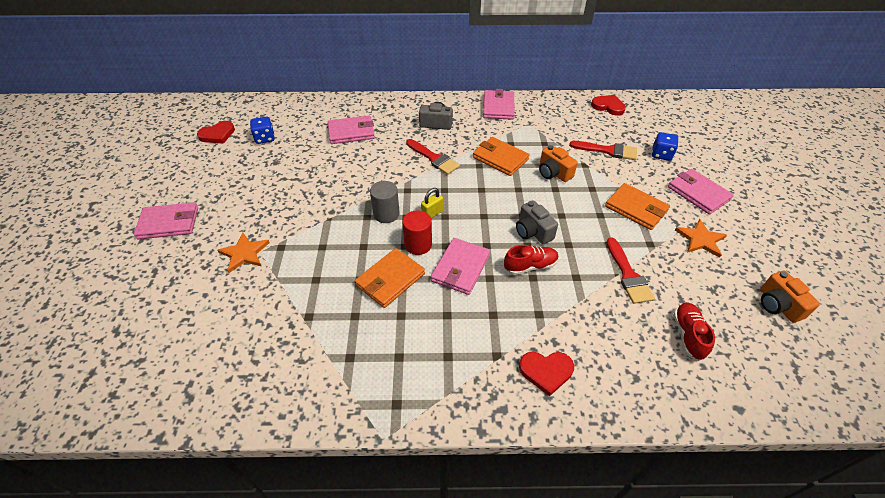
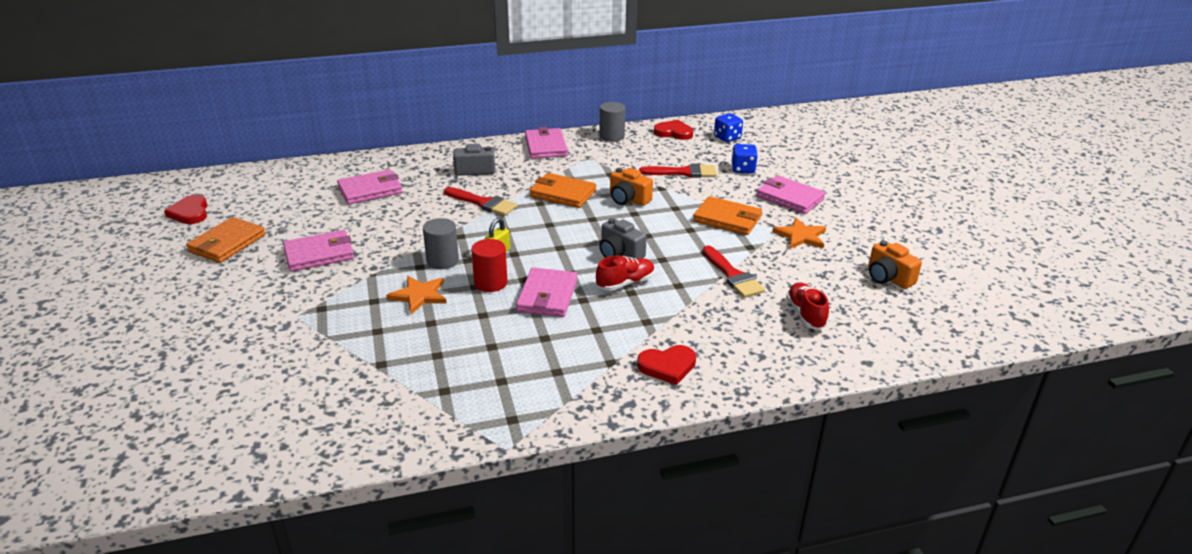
camera: 15 degrees left, 15 degrees down
pink wallet [134,202,198,239] -> pink wallet moved to [283,230,354,272]
red heart [197,121,235,144] -> red heart turned 120 degrees clockwise [164,195,207,224]
orange star [218,233,270,273] -> orange star moved to [386,276,447,314]
blue dice [250,116,275,144] -> blue dice moved to [714,113,743,142]
orange wallet [355,248,425,308] -> orange wallet moved to [186,217,266,263]
none -> grey cylinder [599,102,625,142]

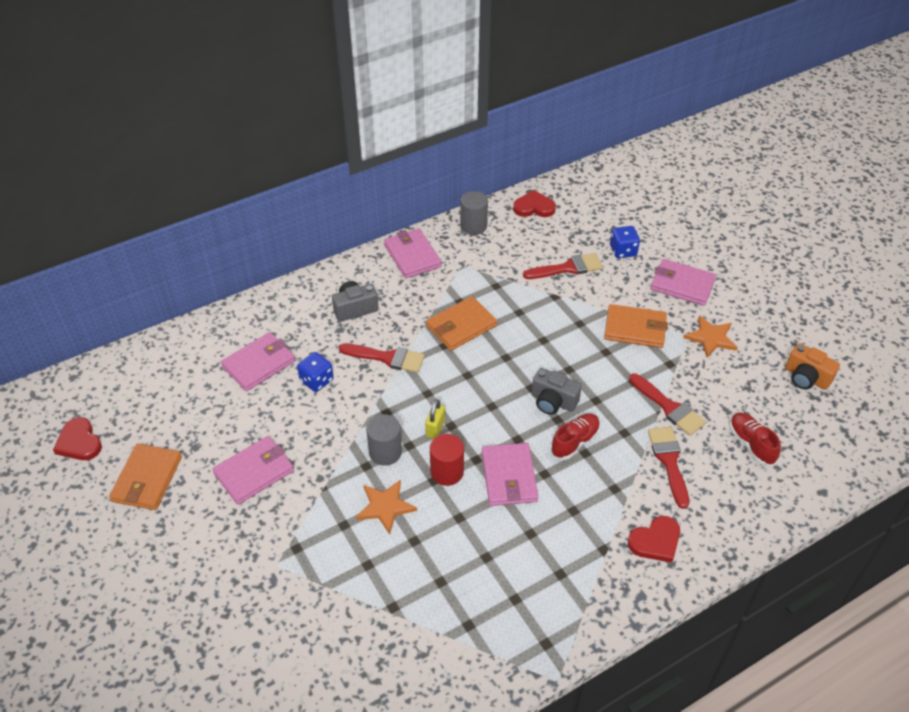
camera: 15 degrees left, 15 degrees up
orange wallet [530,173,596,208] -> orange wallet turned 45 degrees counterclockwise [426,296,497,351]
orange camera [610,168,653,206] -> none
blue dice [714,113,743,142] -> blue dice moved to [297,352,334,392]
none -> red brush [648,427,689,509]

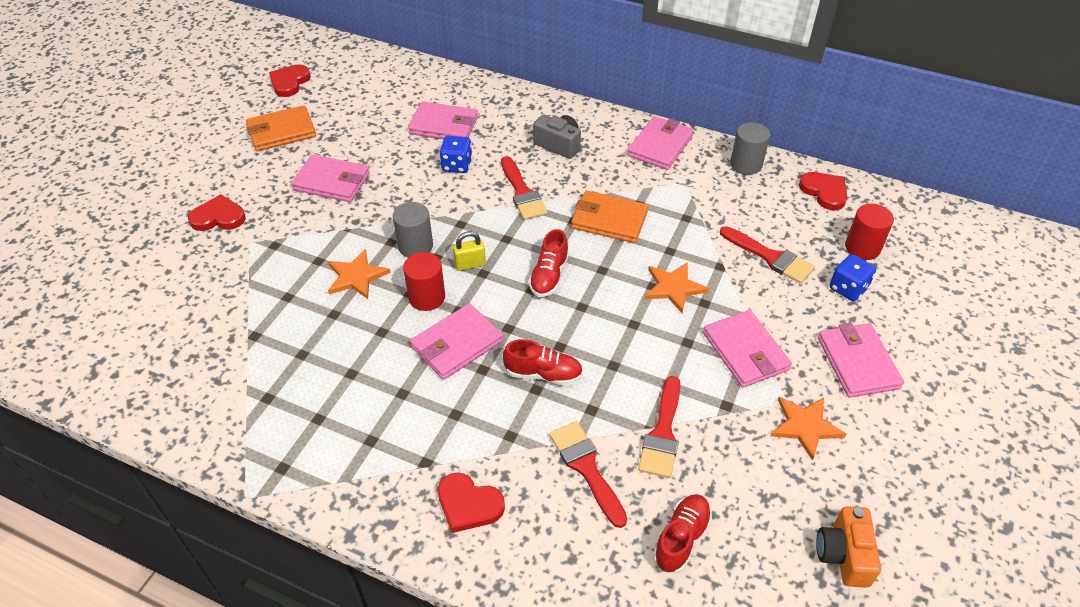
camera: 55 degrees right, 0 degrees up
grey camera [531,368,582,415] -> none
orange wallet [604,304,668,348] -> pink wallet [703,310,792,388]
red brush [648,427,689,509] -> red brush turned 75 degrees counterclockwise [549,421,627,528]
none -> red heart [188,194,246,231]
none -> red shoe [529,229,569,297]
none -> orange star [645,262,709,313]
none -> red cylinder [845,204,894,260]

